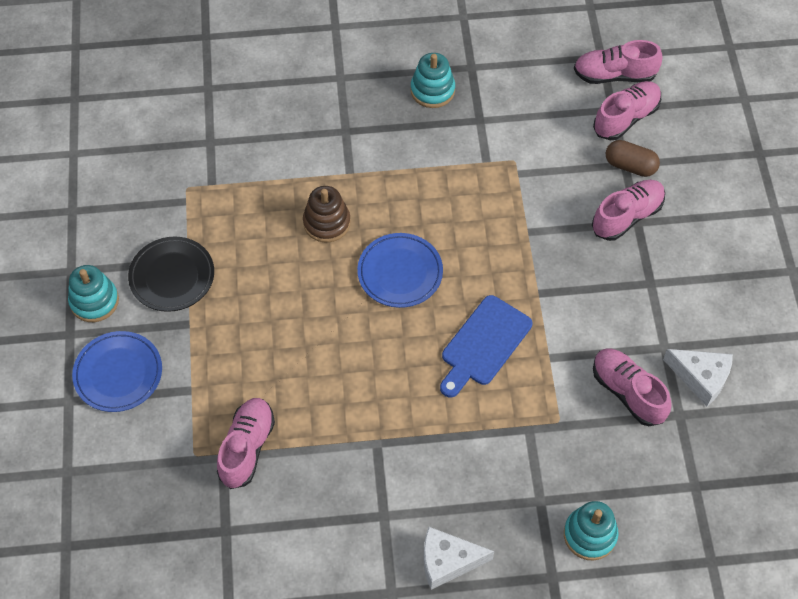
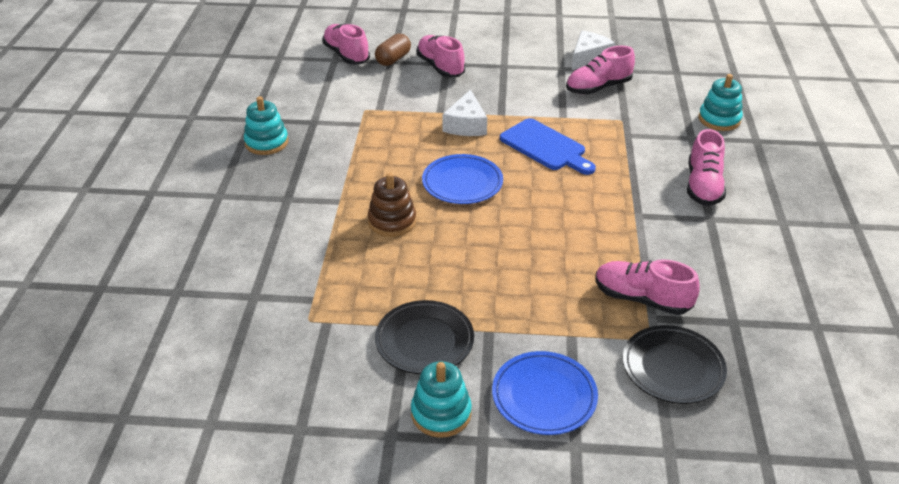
camera: 80 degrees left, 20 degrees down
white cheese [424,527,494,590] -> white cheese moved to [442,89,487,136]
pink shoe [574,40,663,84] -> pink shoe moved to [687,129,726,206]
none -> black plate [623,325,727,404]

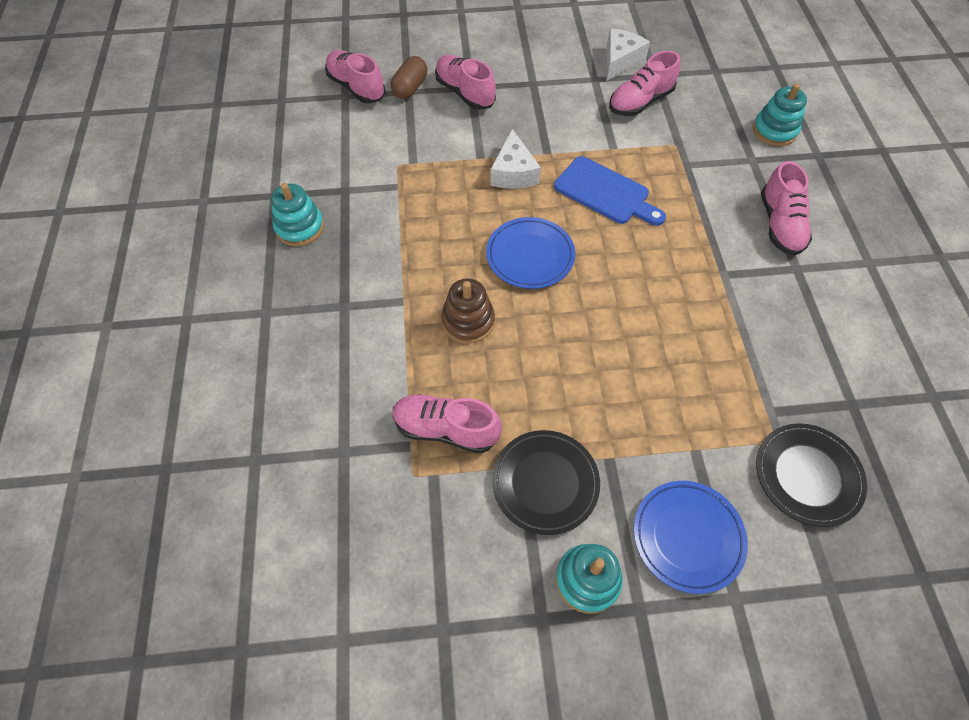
camera: 10 degrees left, 20 degrees up
pink shoe [596,259,700,315] -> pink shoe moved to [393,394,502,453]

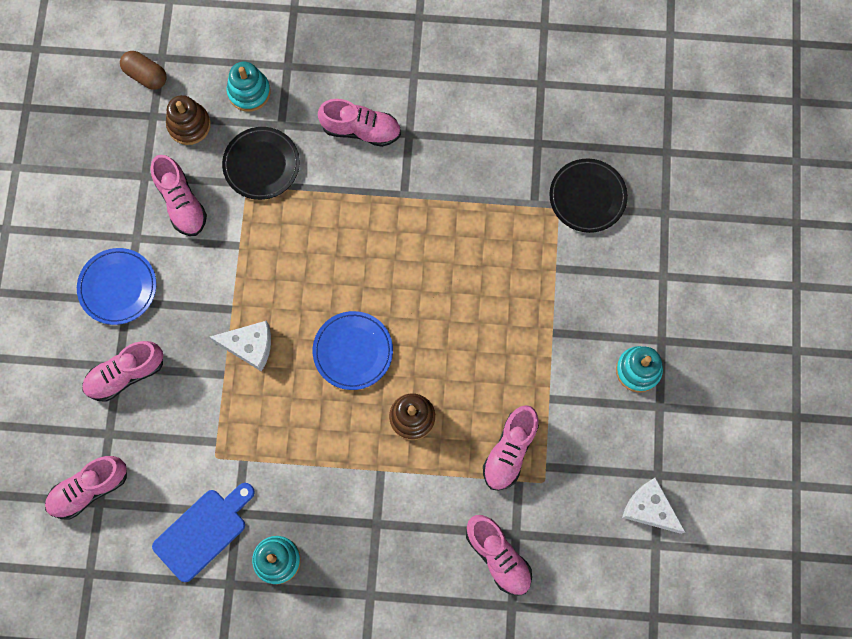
camera: 80 degrees left, 15 degrees up
brown capsule [391,56,427,99] -> brown capsule moved to [120,51,167,90]
black plate [492,430,600,535] -> black plate moved to [222,127,300,200]
blue cutting board [554,156,666,226] -> blue cutting board moved to [152,483,255,582]
white cheese [607,28,650,80] -> white cheese moved to [622,477,685,534]
blue plate [634,481,748,594] -> blue plate moved to [77,248,157,325]
none -> brown stacking toy [166,95,211,145]
none -> pink shoe [466,515,532,596]

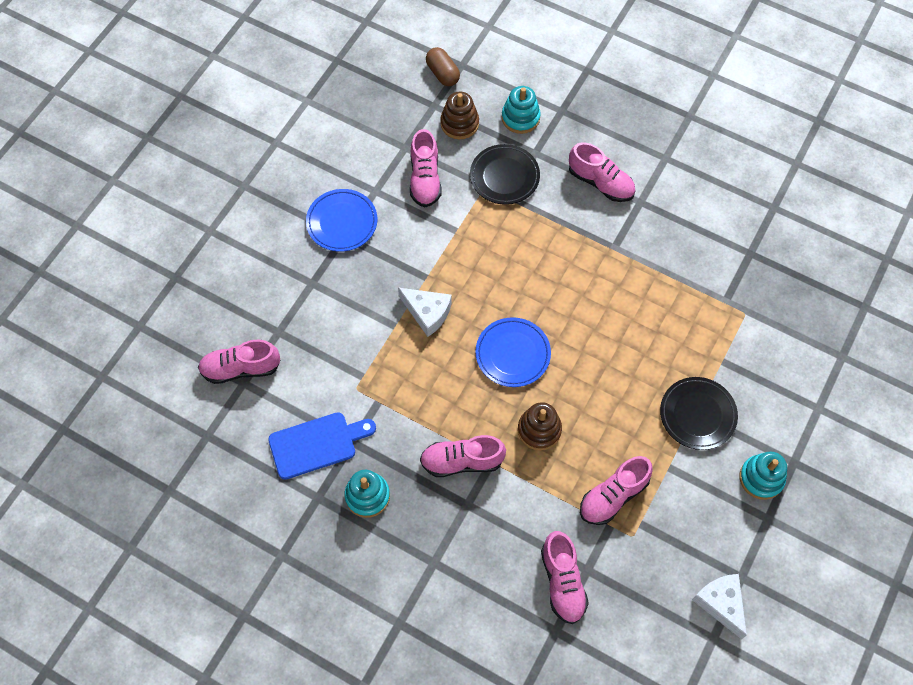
camera: 25 degrees right, 10 degrees down
pink shoe [82,341,163,402] -> pink shoe moved to [420,435,506,477]
black plate [549,159,628,233] -> black plate moved to [660,377,738,450]

